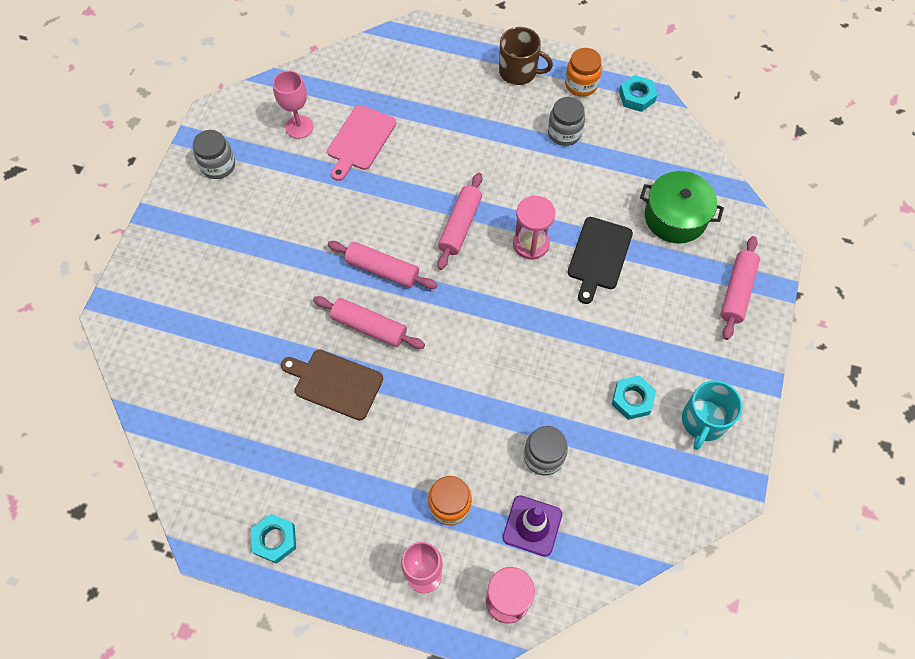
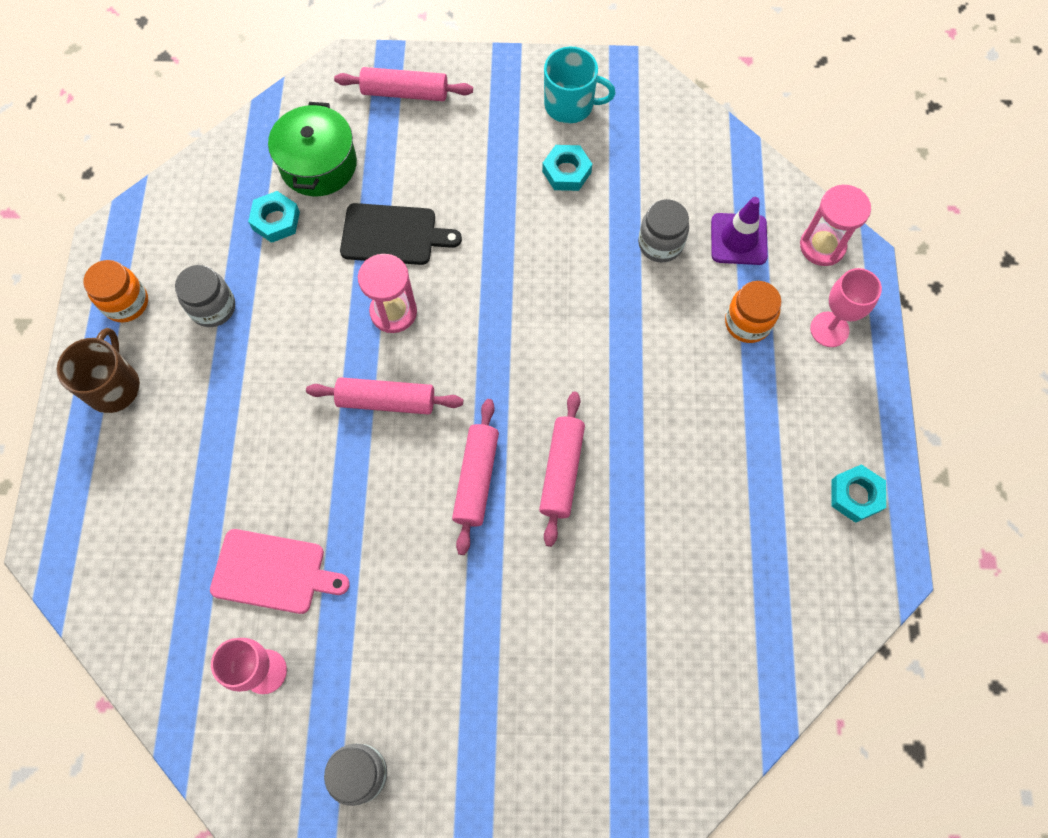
camera: 105 degrees left, 5 degrees up
brown cutting board [281,349,383,420] -> none
turquoise nut [619,75,657,112] -> turquoise nut moved to [248,191,300,243]

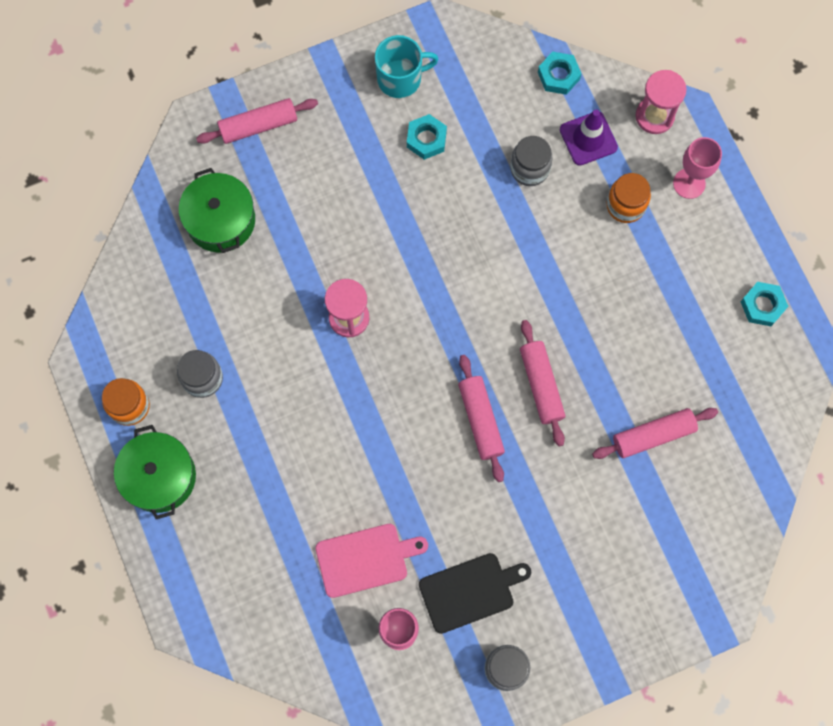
camera: 25 degrees left, 5 degrees up
brown mug [57,328,140,413] -> green pot [114,425,196,519]
turquoise nut [248,191,300,243] -> turquoise nut moved to [538,51,581,95]
pink rolling pin [306,377,463,415] -> pink rolling pin moved to [592,408,718,459]
black cutting board [340,203,462,265] -> black cutting board moved to [419,553,531,634]

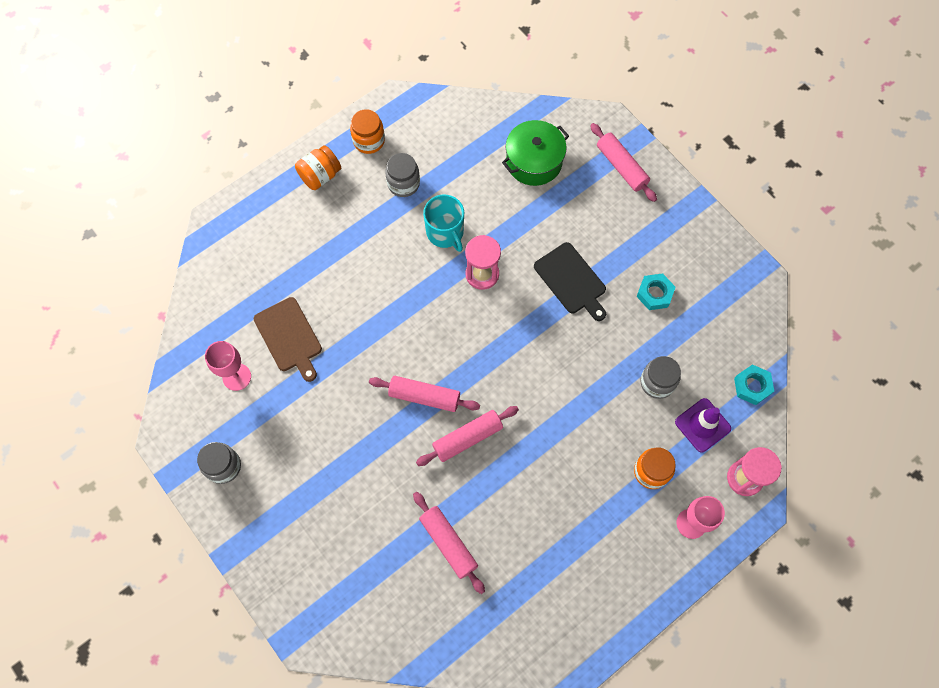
camera: 75 degrees right, 5 degrees down
green pot [114,425,196,519] -> orange jar [295,145,341,190]
pink cutting board [315,524,428,598] -> brown cutting board [254,297,322,382]
turquoise mug [375,35,439,98] -> turquoise mug moved to [423,195,464,252]
black cutting board [419,553,531,634] -> black cutting board moved to [534,242,606,321]
pink rolling pin [458,355,505,482] -> pink rolling pin turned 45 degrees clockwise [369,376,480,412]
turquoise nut [741,282,789,326] -> none

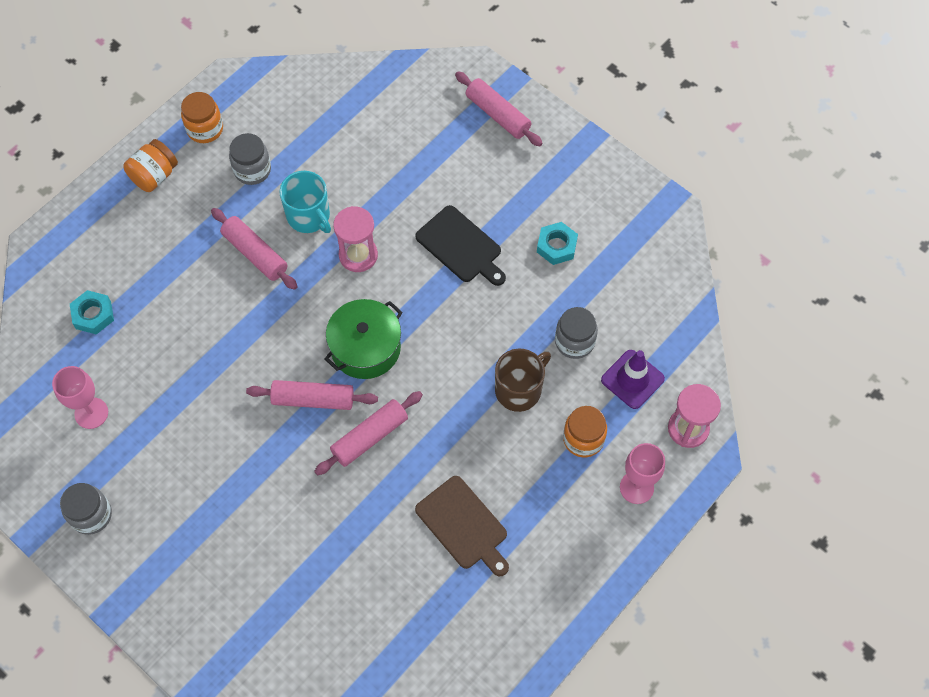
camera: 10 degrees left, 5 degrees down
brown cutting board [254,297,322,382] -> brown cutting board moved to [415,476,509,576]
pink rolling pin [413,492,485,594] -> pink rolling pin moved to [211,208,298,290]
green pot [502,120,569,186] -> green pot moved to [325,299,403,379]
turquoise nut [734,364,774,405] -> turquoise nut moved to [70,290,114,335]
none -> brown mug [495,349,551,412]

